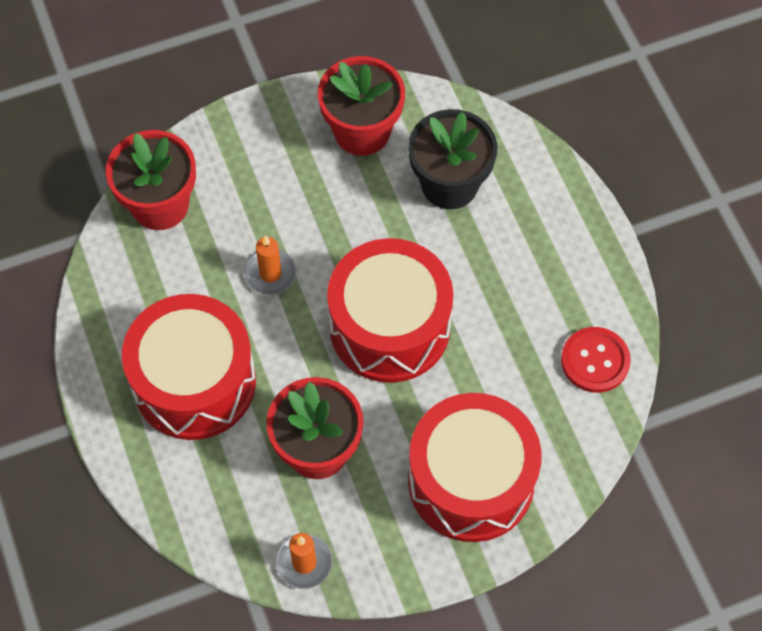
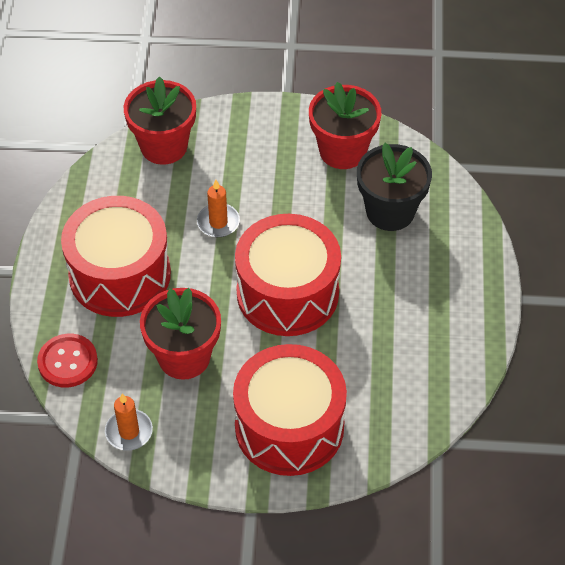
camera: 25 degrees right, 10 degrees down
red button [561,327,631,393] -> red button moved to [37,334,98,388]

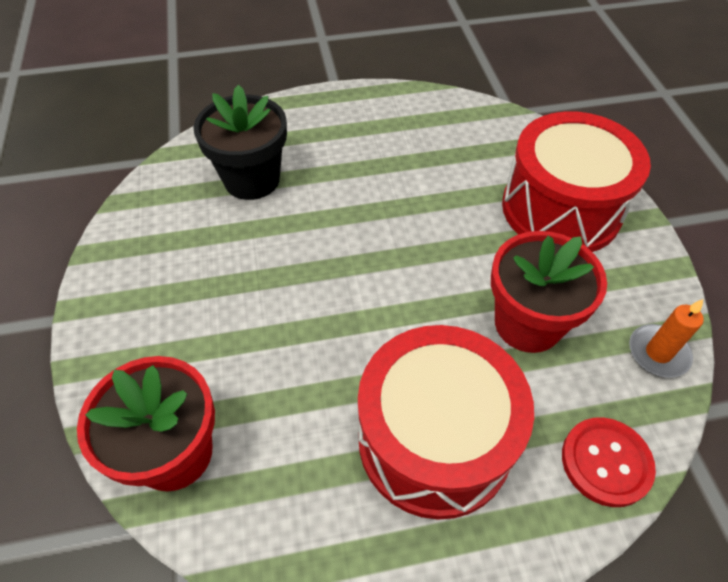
camera: 105 degrees left, 0 degrees up
orange candle [197,180,240,237] -> none
red drum [235,214,341,336] -> none
red flower pot [309,82,381,169] -> none

